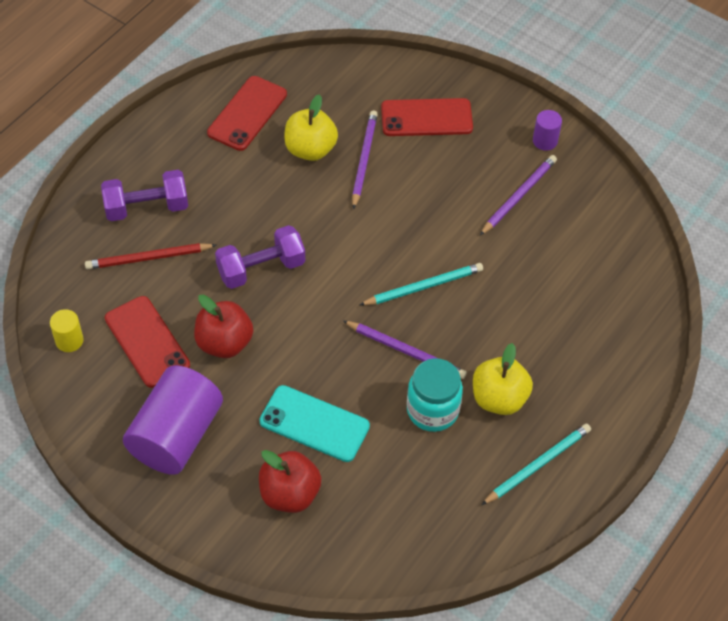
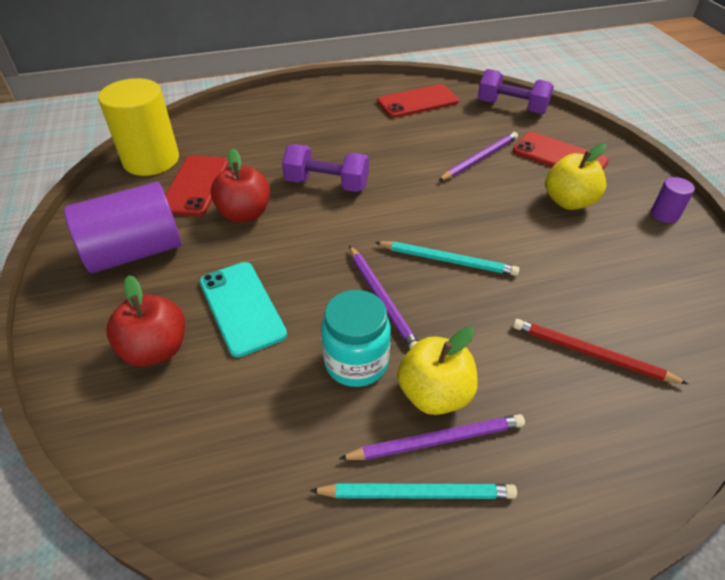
camera: 40 degrees right, 10 degrees down
yellow cylinder [50,309,84,352] -> yellow cylinder [98,78,179,176], size x2.26
red pencil [85,243,216,270] -> red pencil moved to [513,319,688,384]
purple dumbbell [101,170,188,221] -> purple dumbbell moved to [478,69,554,114]
yellow apple [284,94,338,161] -> yellow apple moved to [546,144,607,210]
purple pencil [480,155,557,235] -> purple pencil moved to [339,414,525,460]

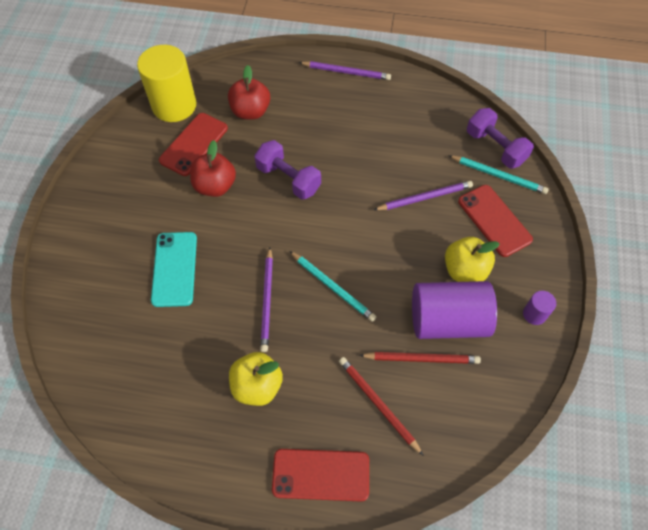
camera: 25 degrees right, 15 degrees up
purple cylinder [64,182,181,273] -> purple cylinder moved to [412,281,497,339]
red apple [106,275,185,367] -> red apple moved to [228,65,270,120]
turquoise pencil [310,483,517,499] -> turquoise pencil moved to [448,155,549,194]
turquoise jar [321,290,391,387] -> none
purple pencil [339,414,525,460] -> purple pencil moved to [299,61,391,80]
red phone [377,84,459,118] -> red phone moved to [272,449,369,502]
none -> red pencil [359,352,481,364]

